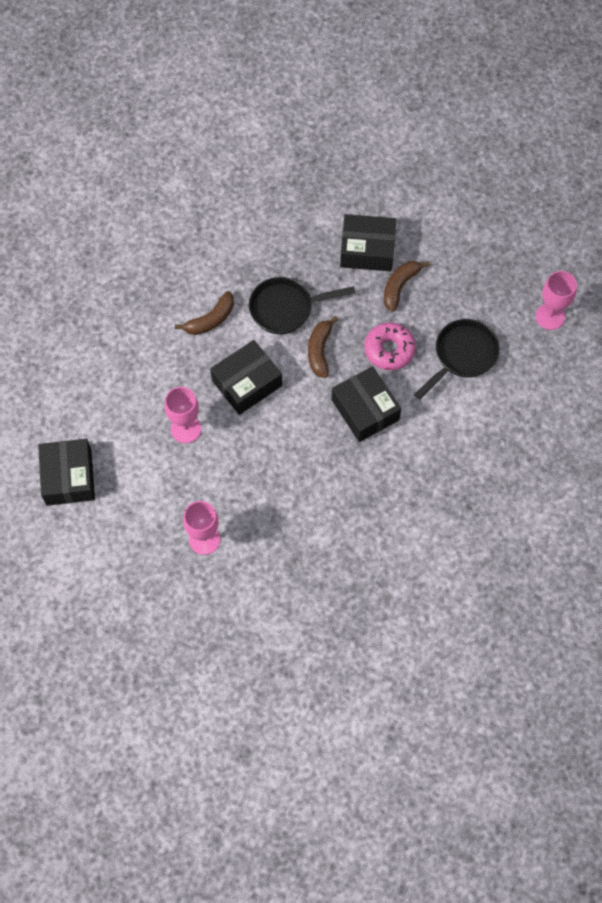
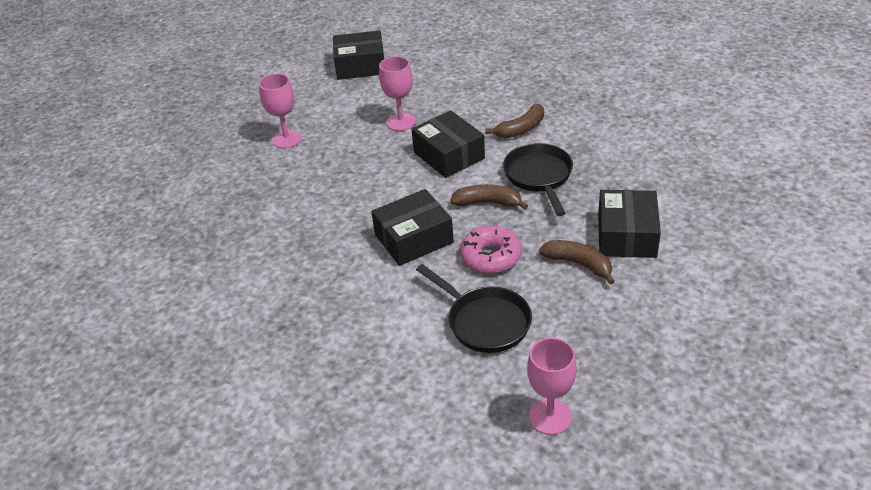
camera: 95 degrees right, 25 degrees down
brown banana [175,291,234,335] -> brown banana turned 90 degrees counterclockwise [485,104,544,138]

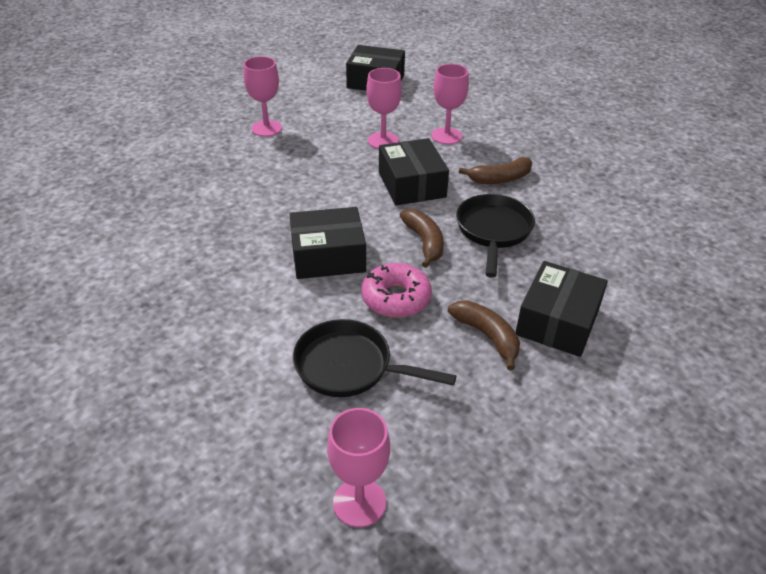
camera: 15 degrees right, 0 degrees up
black pan [416,264,532,353] -> black pan turned 135 degrees clockwise [293,319,456,397]
brown banana [450,184,528,209] -> brown banana turned 45 degrees clockwise [400,209,444,268]
none -> pink goblet [431,64,469,144]

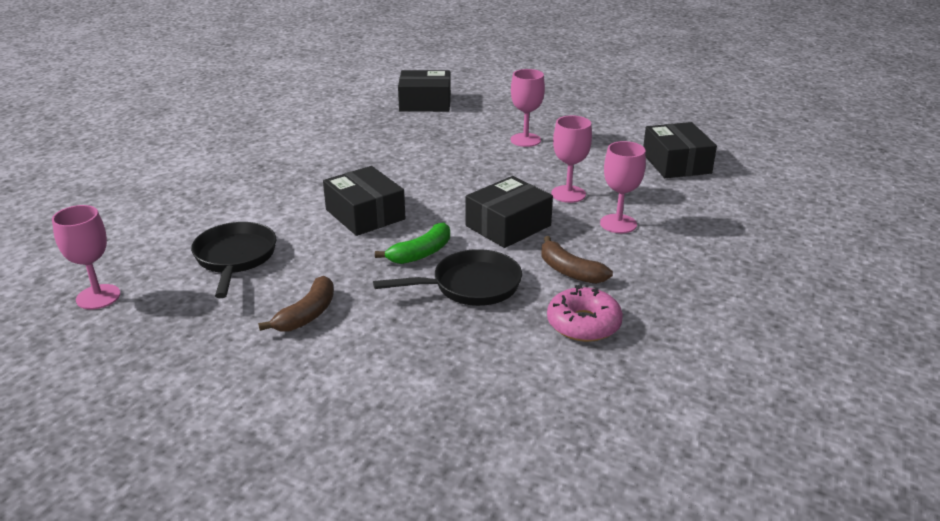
camera: 65 degrees right, 10 degrees down
pink donut [361,263,432,318] -> pink donut moved to [547,285,623,342]
brown banana [400,209,444,268] -> green banana [375,222,450,264]
black box [515,261,608,357] -> black box moved to [398,70,451,112]

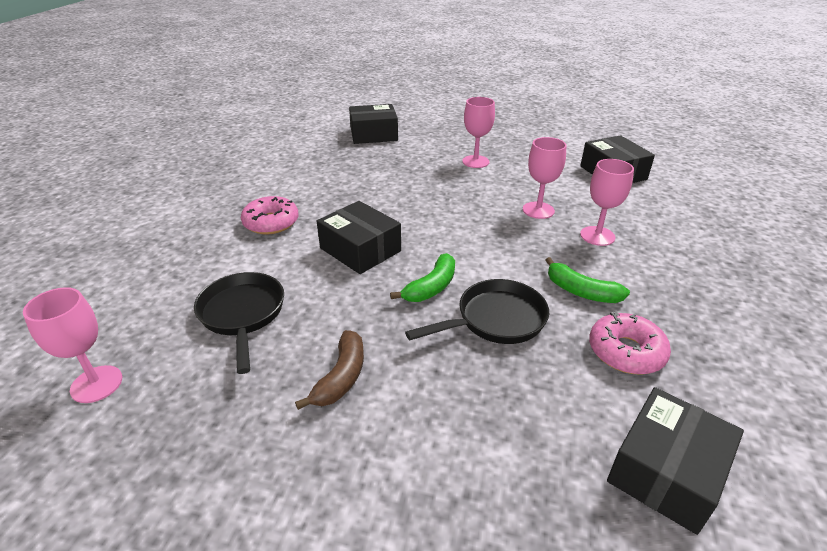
camera: 10 degrees left, 5 degrees up
black box [465,176,553,248] -> black box moved to [607,387,744,535]
brown banana [541,236,613,284] -> green banana [546,257,630,303]
none -> pink donut [241,196,299,234]

